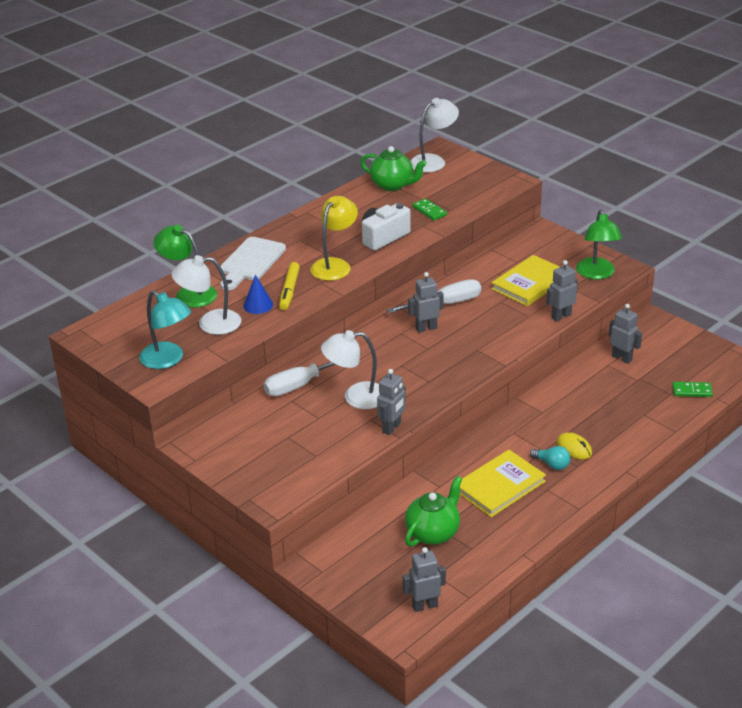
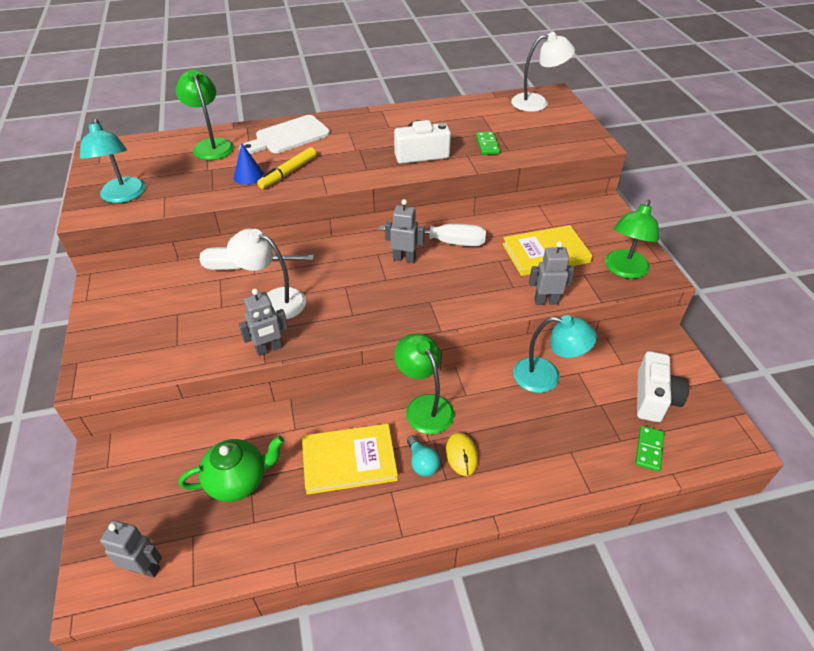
camera: 30 degrees right, 10 degrees up
white lamp [171,255,242,335] -> none
yellow lamp [310,196,358,281] -> none
green teapot [360,146,427,191] -> none
grey robot [609,304,642,364] -> none
green domino [672,382,713,397] -> green domino turned 75 degrees clockwise [635,425,664,472]
none -> green lamp [394,334,455,434]
none -> turquoise lamp [513,315,597,393]
none -> white camera [637,351,689,422]

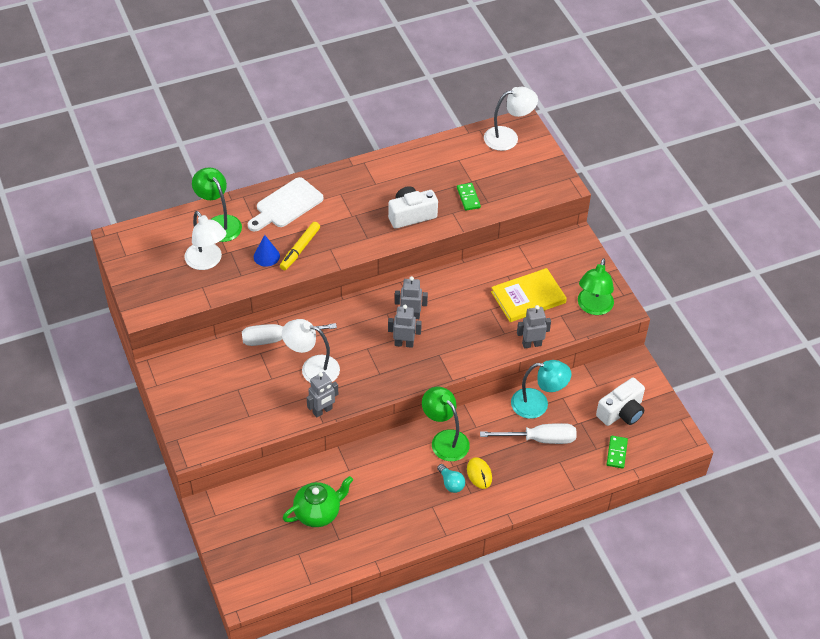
camera: 10 degrees left, 5 degrees up
turquoise lamp [80,118,146,203] -> none
grey robot [100,520,162,578] -> grey robot moved to [388,305,422,348]
yellow book [302,424,398,495] -> none
white screwdriver [379,224,486,246] -> white screwdriver moved to [480,423,577,444]
white camera [637,351,689,422] -> white camera turned 45 degrees clockwise [596,377,645,426]
none -> white lamp [184,211,226,270]

